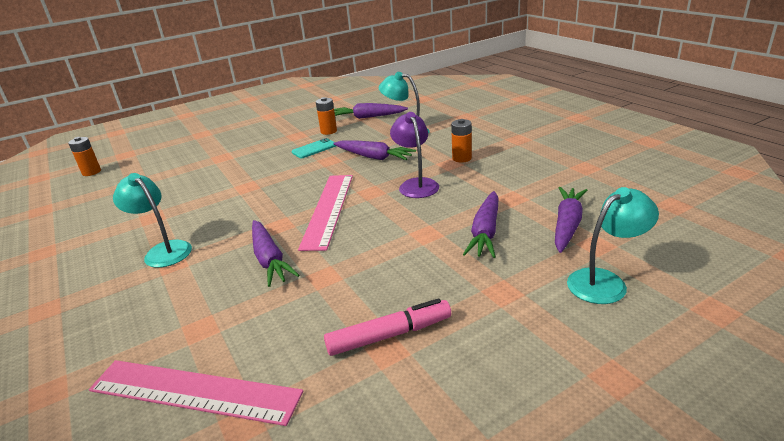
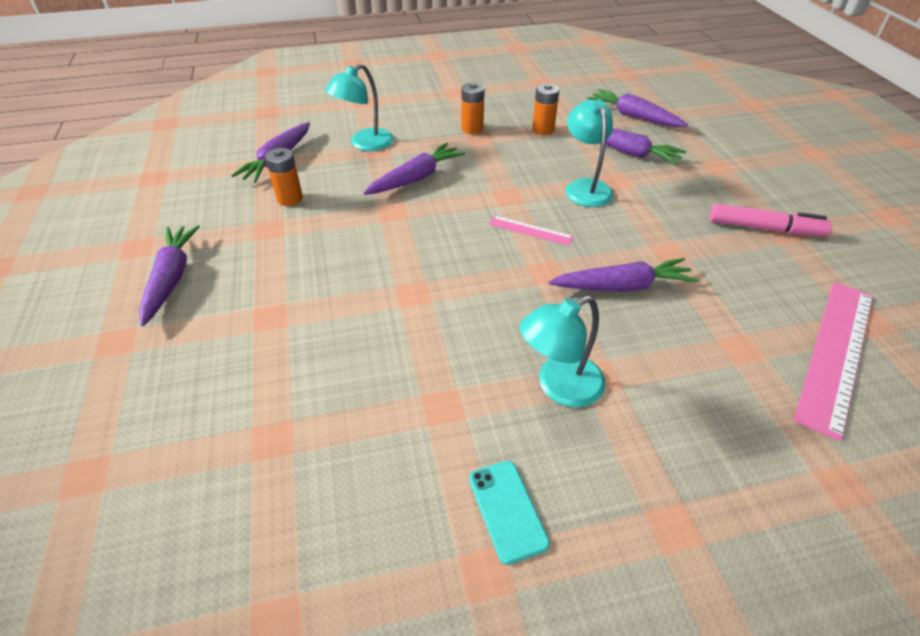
camera: 75 degrees left, 15 degrees up
orange battery [68,137,101,176] -> orange battery moved to [532,83,559,135]
turquoise phone [292,138,336,158] -> turquoise phone moved to [469,461,550,565]
pink ruler [298,175,353,251] -> pink ruler [489,215,574,246], size x0.48
pink marker [324,298,451,356] -> pink marker turned 105 degrees clockwise [710,204,832,236]
purple lamp [390,112,439,198] -> none
turquoise lamp [567,187,659,304] -> turquoise lamp moved to [565,99,614,207]
none -> purple carrot [139,225,200,326]

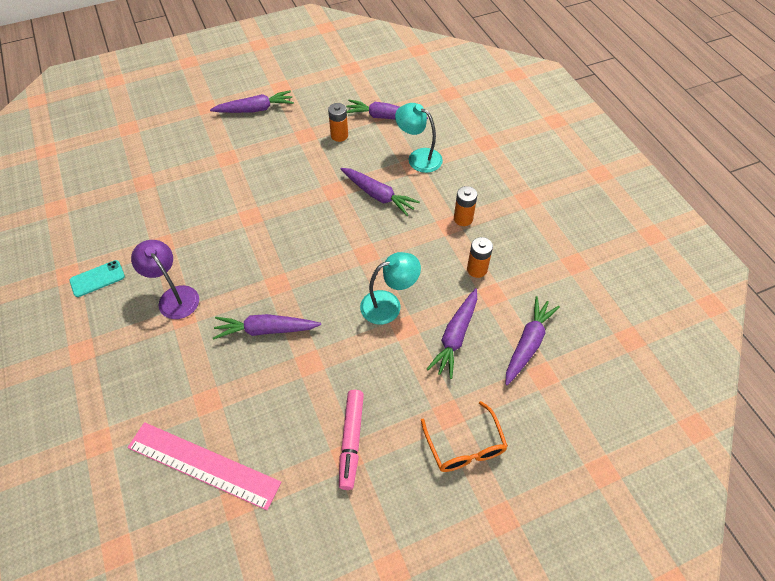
camera: 80 degrees right, 10 degrees up
pink ruler [489,215,574,246] -> none
turquoise lamp [520,296,606,407] -> purple lamp [131,240,199,319]
purple carrot [548,258,698,292] -> purple carrot turned 105 degrees clockwise [213,314,321,340]
none -> orange glasses [421,401,508,472]

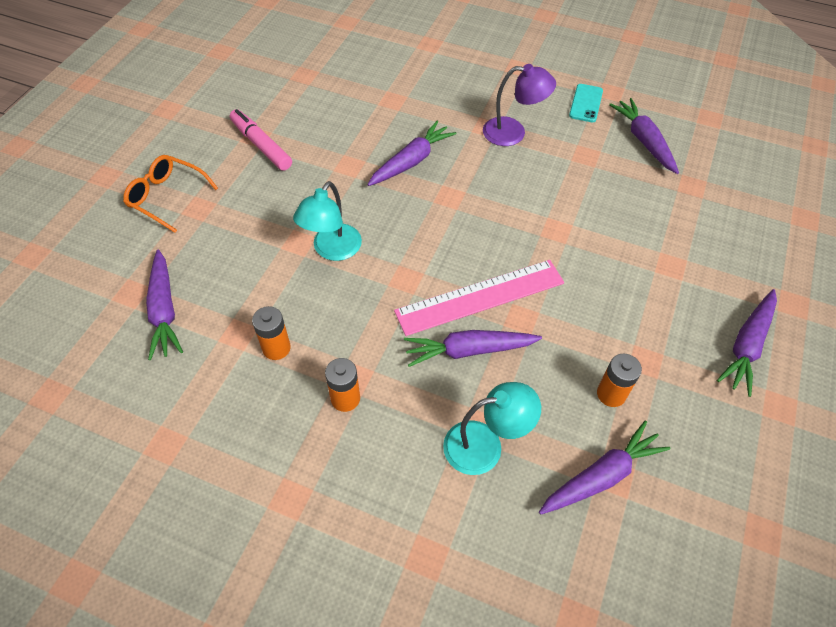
camera: 135 degrees right, 0 degrees up
pink ruler [128,422,281,510] -> pink ruler moved to [394,260,564,336]
purple carrot [427,288,477,379] -> purple carrot moved to [609,98,679,174]

